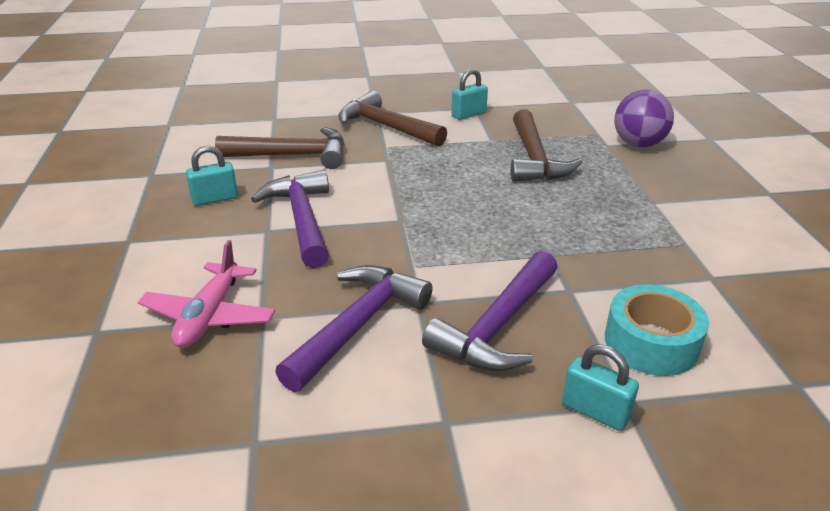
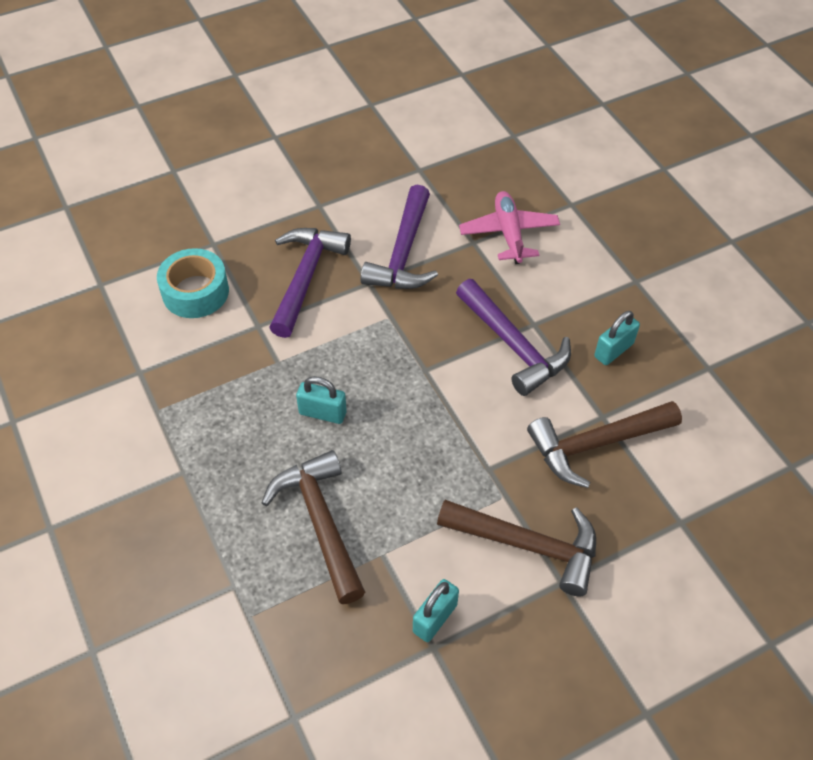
camera: 160 degrees right, 20 degrees up
turquoise padlock [562,344,639,431] -> turquoise padlock moved to [296,376,347,424]
purple ball [614,90,674,147] -> none

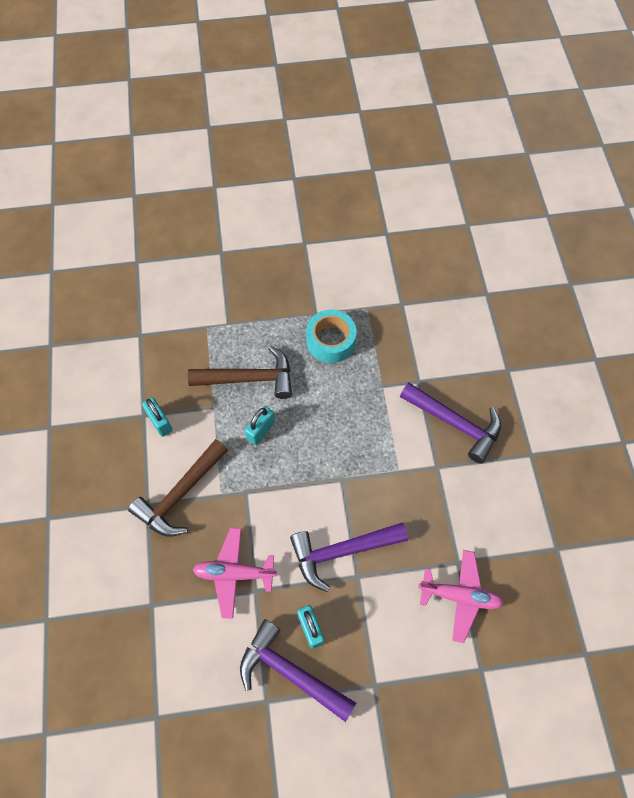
camera: 110 degrees right, 10 degrees up
turquoise tape [157,248,229,318] -> turquoise tape moved to [306,310,356,363]
turquoise padlock [296,376,347,424] -> turquoise padlock moved to [245,406,275,445]
purple hammer [360,185,438,289] -> purple hammer moved to [240,619,356,722]
brown hammer [527,401,682,488] -> pink plane [193,528,277,619]

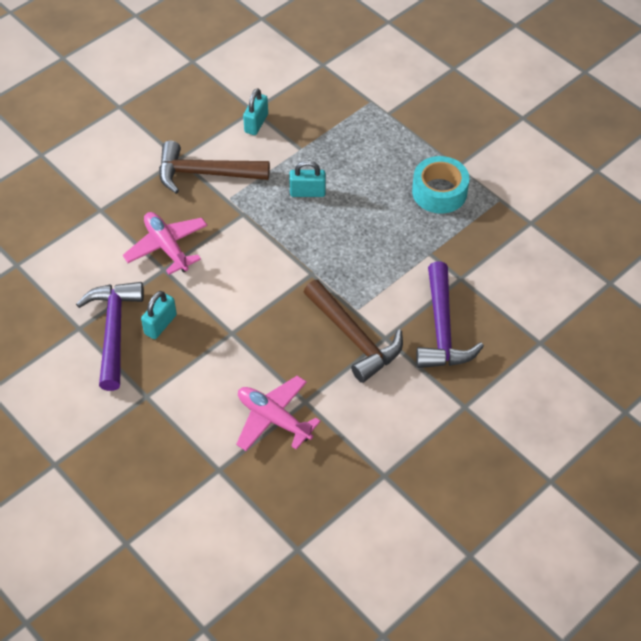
camera: 55 degrees right, 10 degrees down
brown hammer [188,346,292,399] -> brown hammer moved to [304,280,403,383]
purple hammer [290,523,408,592] -> none
pink plane [418,550,503,643] -> pink plane turned 150 degrees clockwise [236,376,321,451]

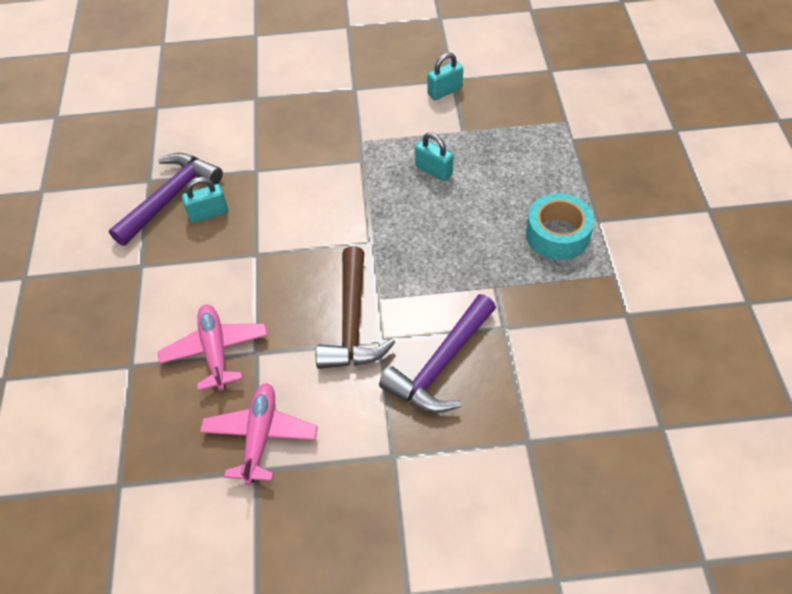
camera: 40 degrees right, 0 degrees up
pink plane [123,212,207,275] -> pink plane moved to [200,383,318,485]
brown hammer [159,141,270,194] -> none

